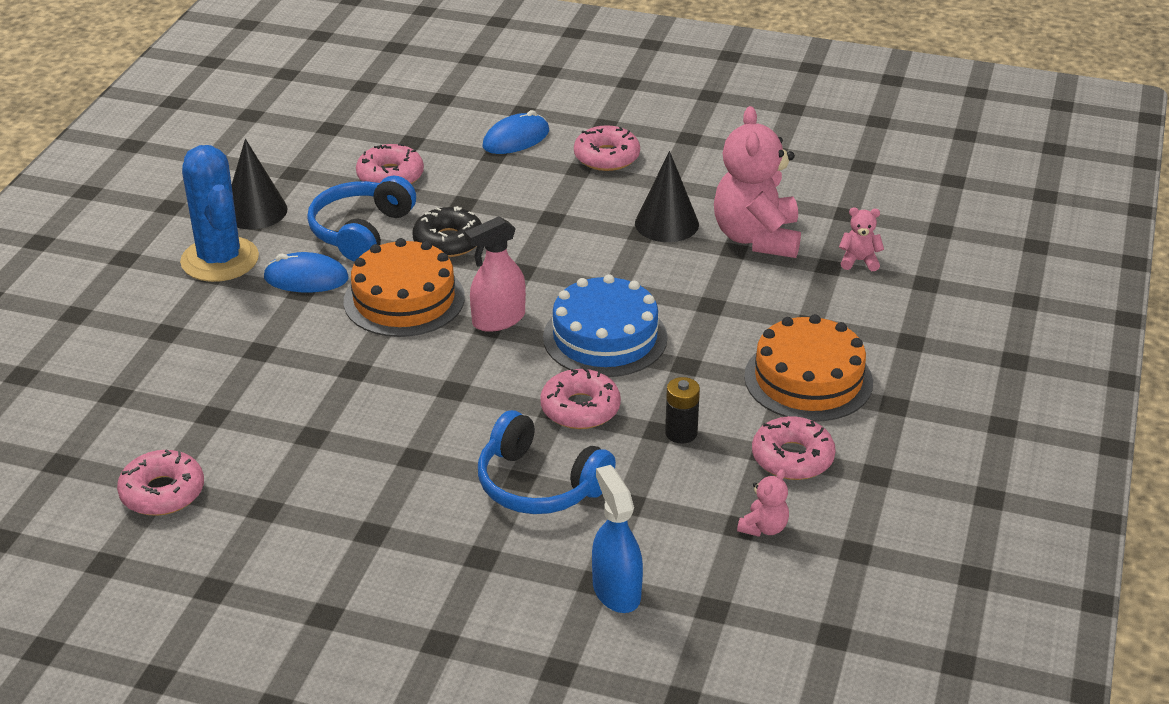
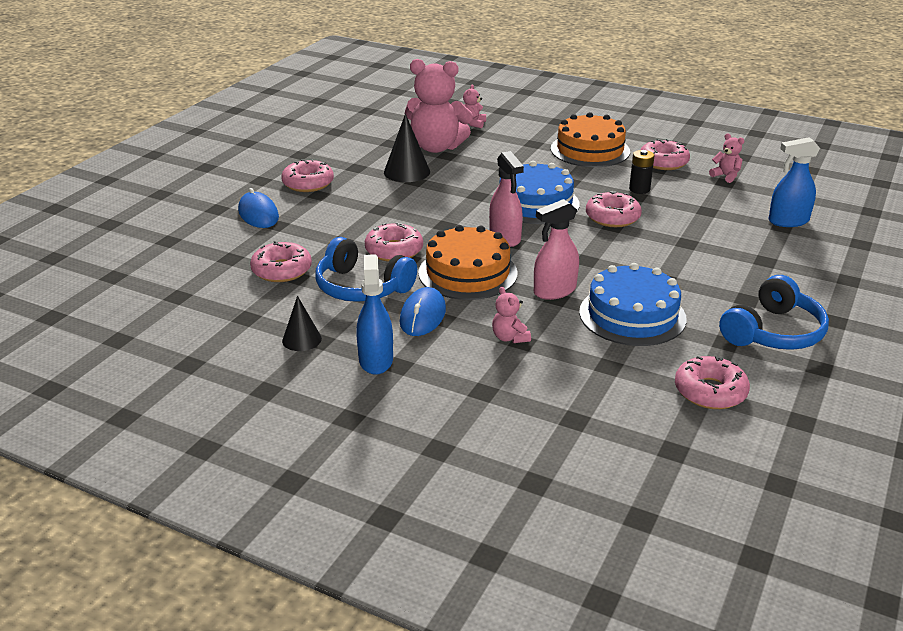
camera: 80 degrees left, 5 degrees down
blue cactus [180,145,259,282] -> blue spray bottle [356,254,393,375]
black cone [232,139,287,230] -> black cone [282,296,322,351], size x0.64
black donut [413,206,482,257] -> pink donut [365,222,423,262]
blue headphones [478,410,616,514] -> blue headphones moved to [719,275,829,350]
none -> pink teddy bear [492,287,531,343]
none -> pink spray bottle [534,199,579,300]
none -> blue cake [579,263,687,346]

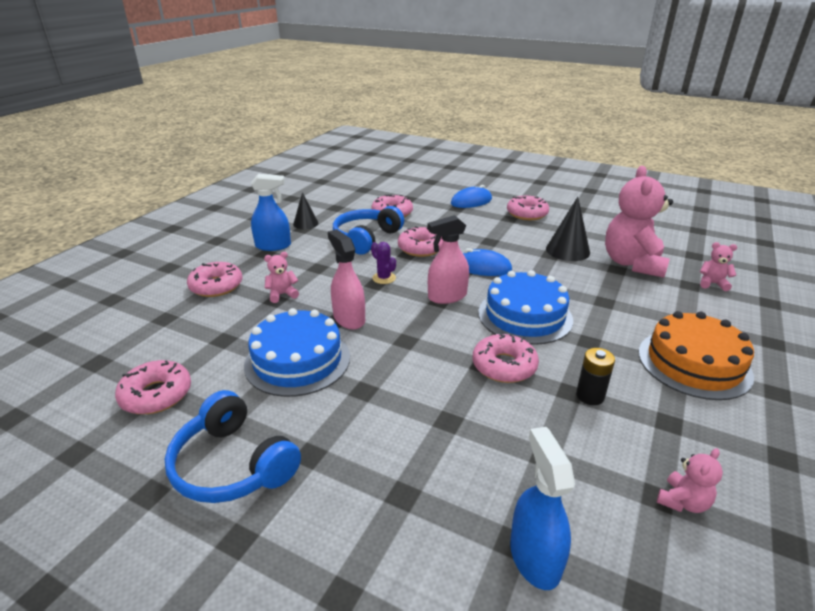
camera: 90 degrees right, 0 degrees up
blue mouse [400,287,446,336] -> blue mouse moved to [463,248,512,276]
orange cake [418,225,518,300] -> purple cactus [371,242,396,284]
pink donut [641,139,690,170] -> pink donut moved to [187,262,242,297]

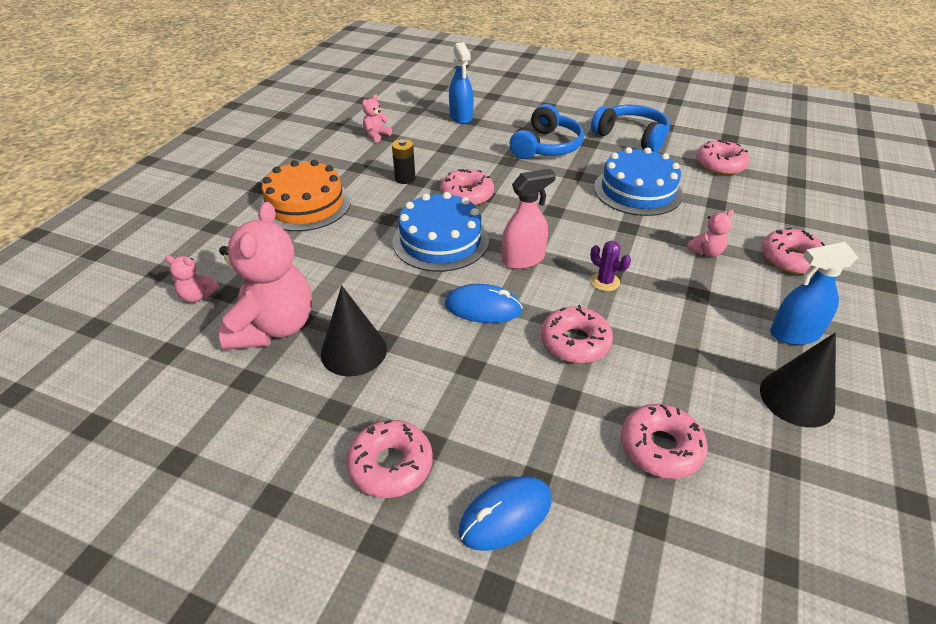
camera: 175 degrees right, 10 degrees up
black cone [293,192,319,229] -> black cone [760,333,836,428], size x1.57
pink spray bottle [328,229,365,329] -> none
blue headphones [333,206,404,255] -> blue headphones moved to [510,104,584,159]

